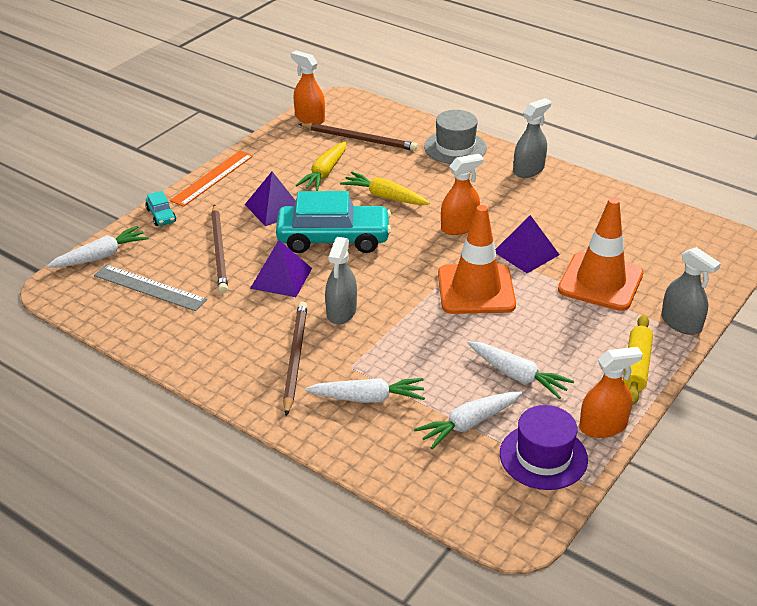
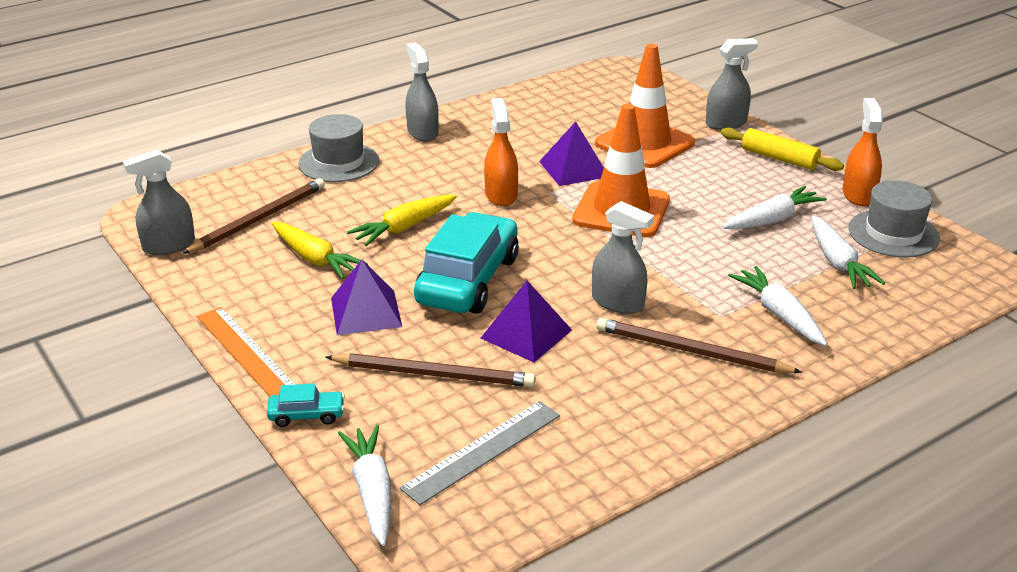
camera: 70 degrees left, 5 degrees down
orange spray bottle [291,50,325,124] -> grey spray bottle [123,150,195,255]
white carrot [305,378,425,403] -> white carrot turned 45 degrees counterclockwise [728,266,827,346]
purple hat [500,405,588,490] -> grey hat [848,180,940,258]

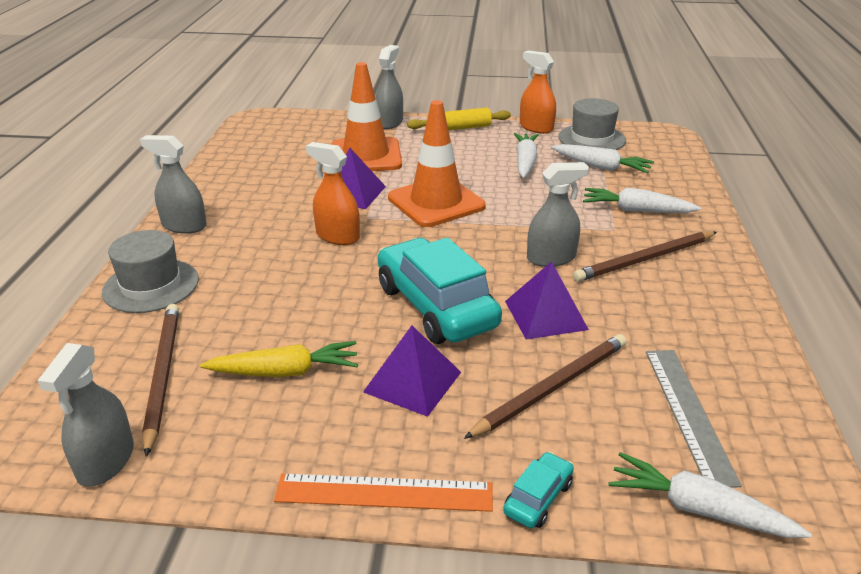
camera: 50 degrees left, 0 degrees up
yellow carrot [347,195,457,246] -> none

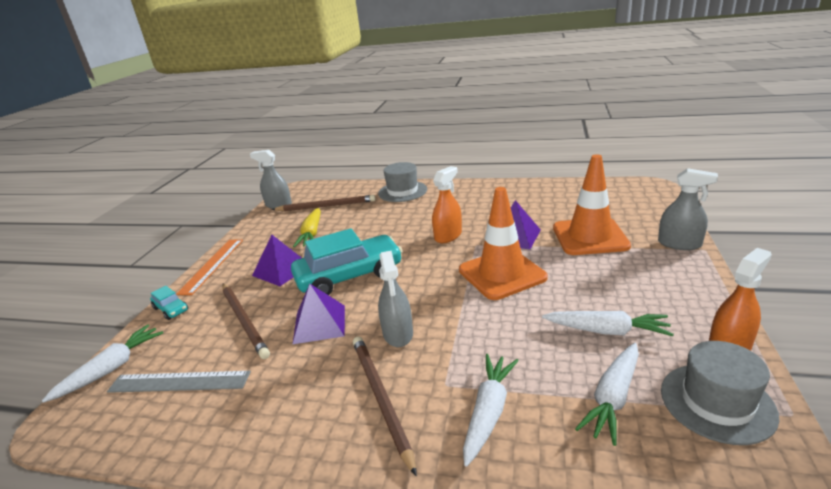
camera: 100 degrees right, 5 degrees down
grey spray bottle [140,135,207,234] -> none
yellow rolling pin [407,108,511,130] -> none

